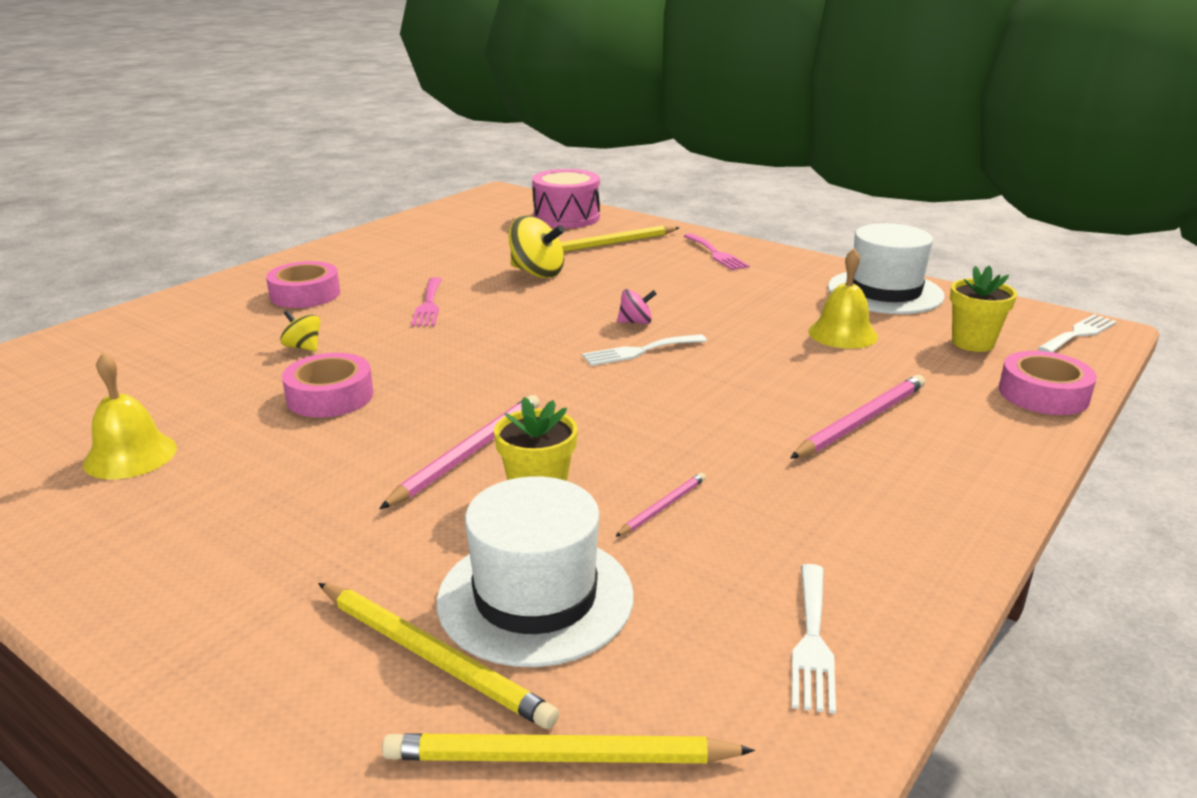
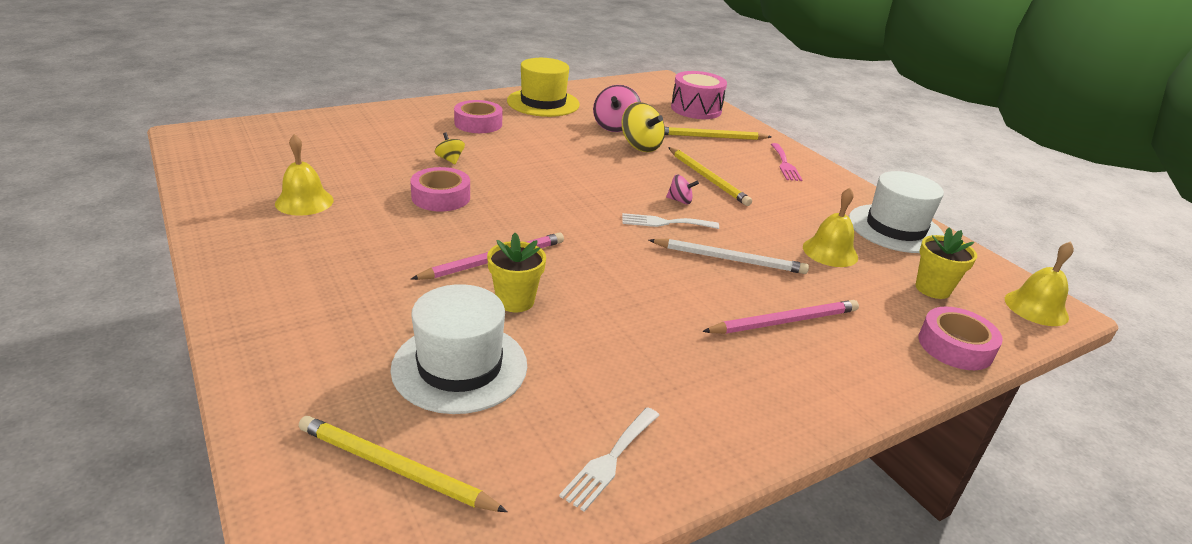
camera: 20 degrees right, 5 degrees up
yellow pencil [318,583,559,729] -> yellow pencil moved to [668,147,752,206]
pink fork [411,277,442,327] -> none
pink pencil [615,473,706,537] -> none
white fork [1038,314,1117,352] -> yellow bell [1005,241,1074,326]
none -> yellow hat [507,58,580,117]
none -> pink spinning top [593,85,641,132]
none -> white pencil [649,239,809,274]

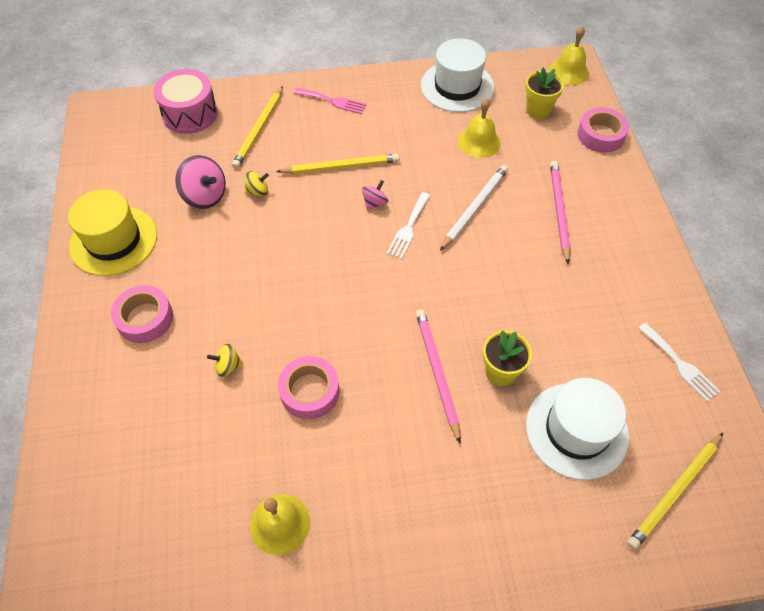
camera: 65 degrees left, 25 degrees up
yellow spinning top [622,102,665,152] -> yellow spinning top [245,171,269,196], size x0.55

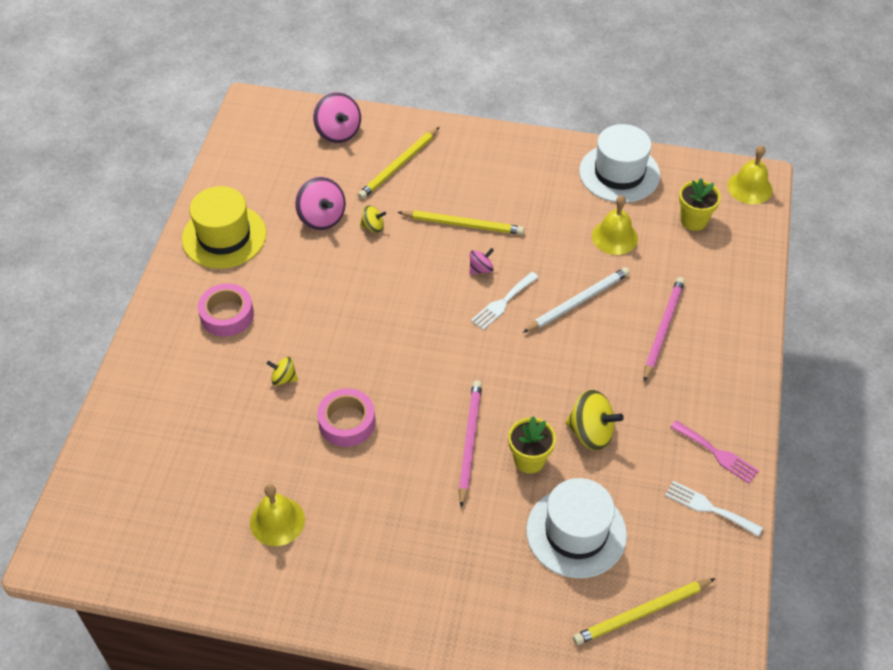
camera: 20 degrees right, 5 degrees down
pink drum [153,69,218,134] -> pink spinning top [313,92,361,143]
pink fork [294,88,367,114] -> pink fork moved to [670,420,759,483]
pink tape [577,107,629,153] -> none
white fork [639,323,720,402] -> white fork turned 135 degrees clockwise [665,481,763,537]
none -> yellow spinning top [566,390,624,451]

